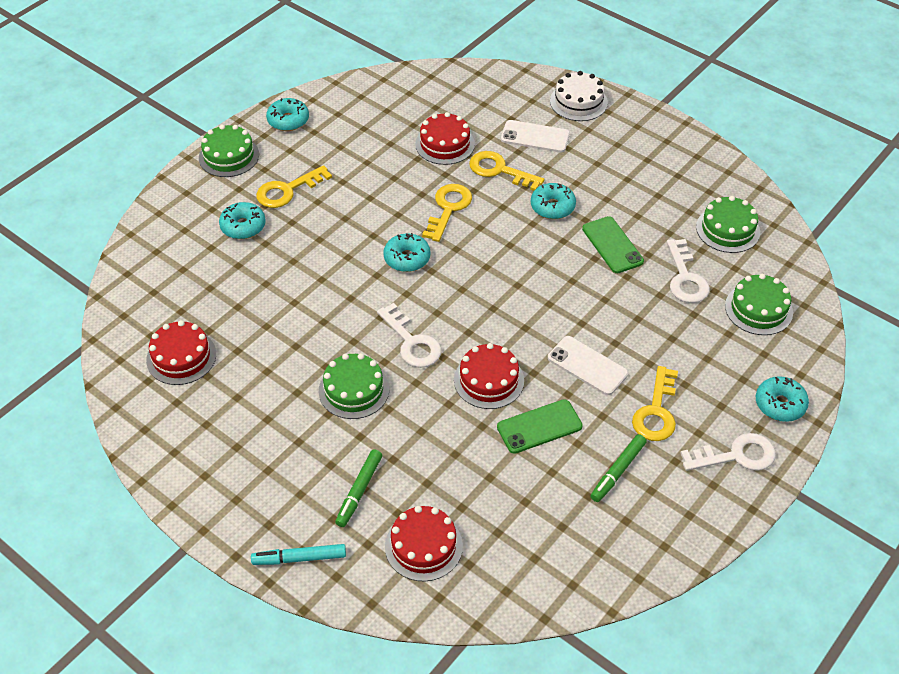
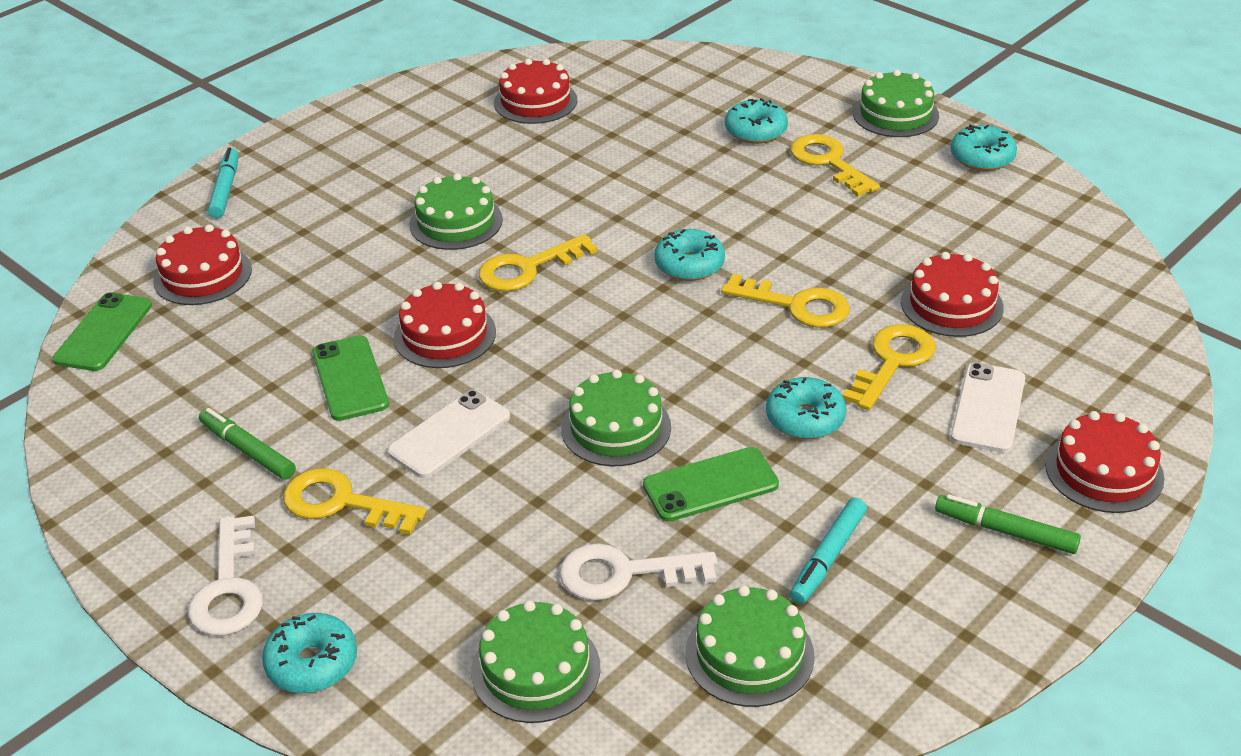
camera: 95 degrees right, 10 degrees down
green marker [335,449,382,527] -> green marker moved to [935,494,1081,554]
white key [377,303,442,368] -> yellow key [479,234,598,291]
white cake [550,71,608,121] -> red cake [1045,411,1164,513]
none -> green phone [53,292,152,371]
none -> green cake [561,369,671,466]
none -> turquoise marker [790,498,867,604]

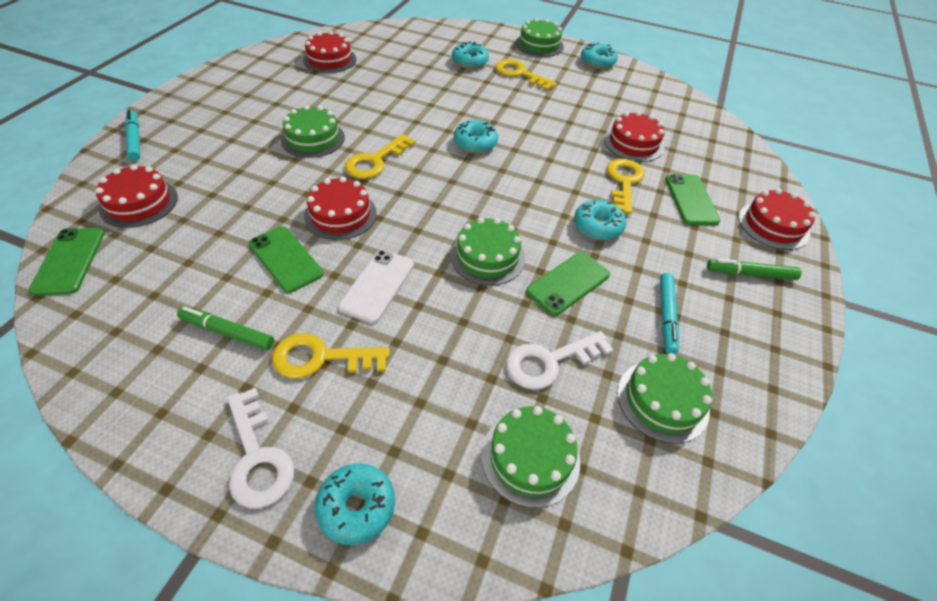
camera: 25 degrees left, 10 degrees up
yellow key [721,274,850,328] -> none
white phone [950,362,1025,453] -> green phone [665,174,721,225]

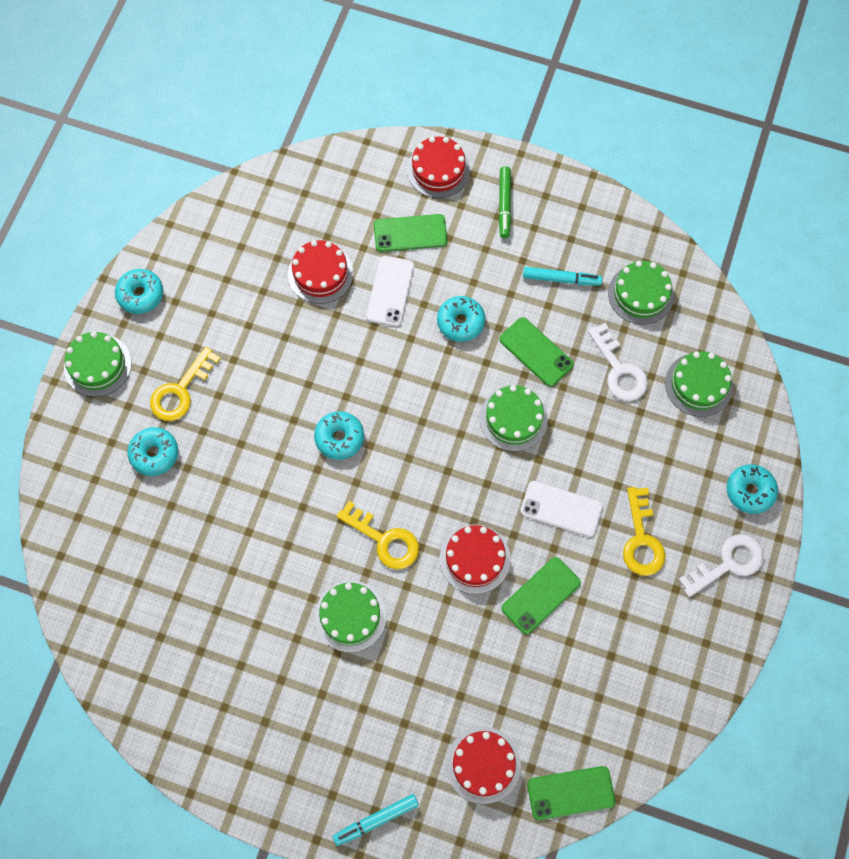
camera: 90 degrees left, 20 degrees up
green marker [177,306,274,350] -> none
red cake [303,31,356,73] -> none
yellow key [607,159,645,214] -> white phone [366,256,414,327]

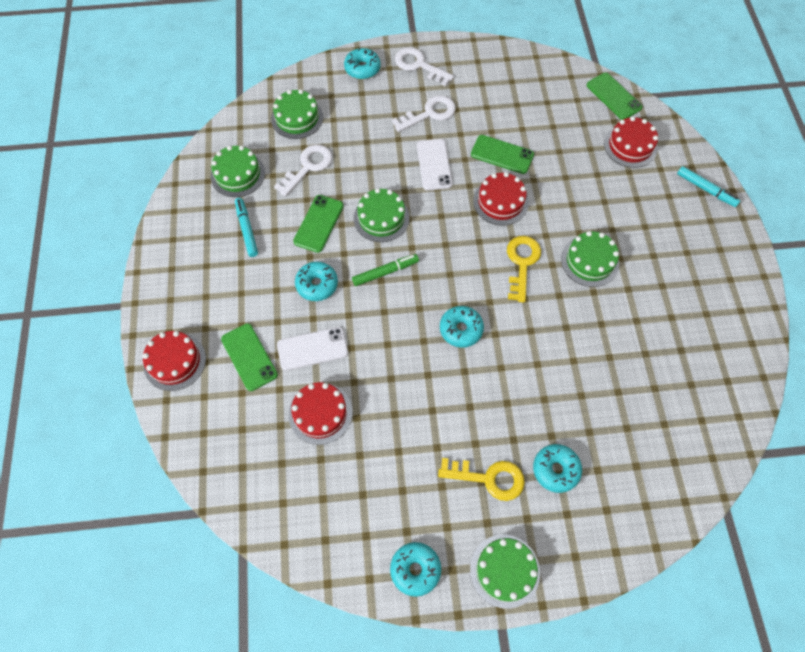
camera: 115 degrees left, 5 degrees down
green marker [499,166,511,238] -> green marker moved to [352,254,419,286]
yellow key [623,487,666,576] -> white key [392,95,456,132]

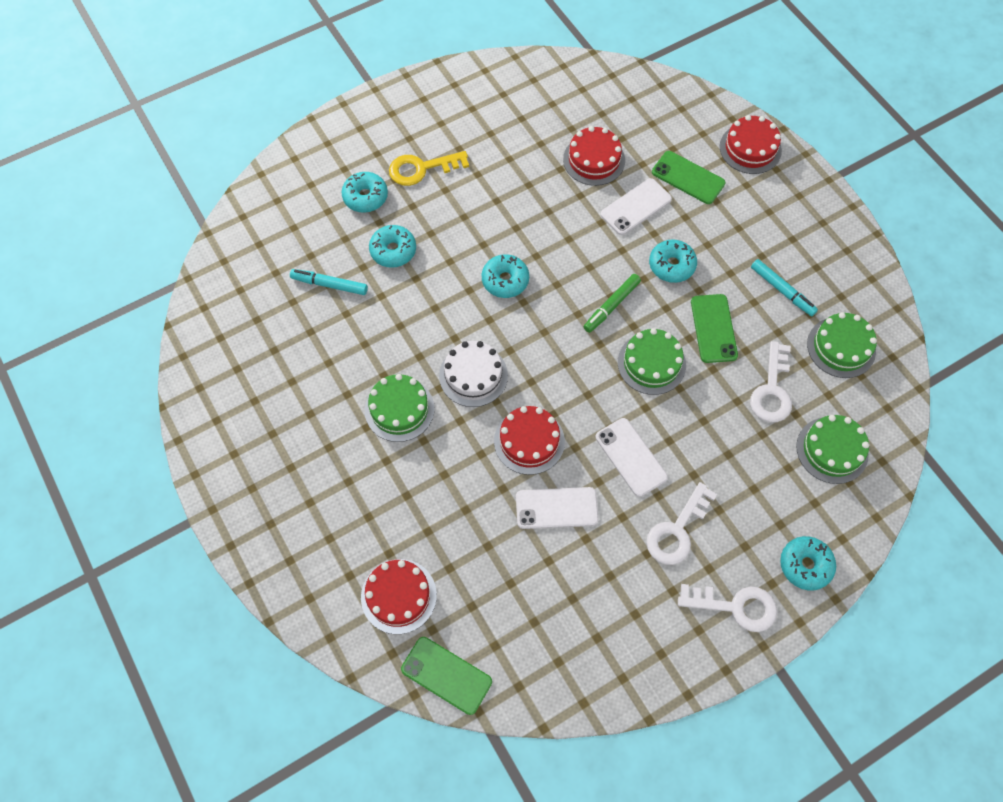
camera: 155 degrees right, 0 degrees up
turquoise donut [390,542,441,597] -> turquoise donut moved to [369,225,416,268]
green cake [470,534,540,609] -> none
green phone [471,135,534,174] -> white phone [516,487,599,529]
yellow key [507,236,541,303] -> white cake [439,341,508,407]
turquoise marker [677,166,740,207] -> turquoise marker moved to [290,269,368,295]

